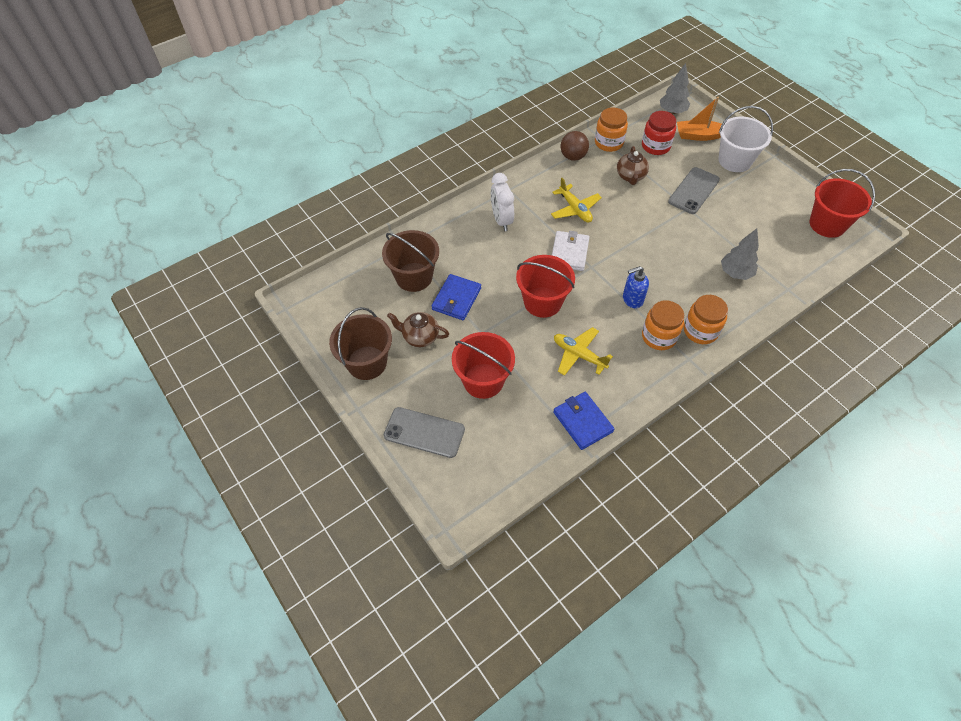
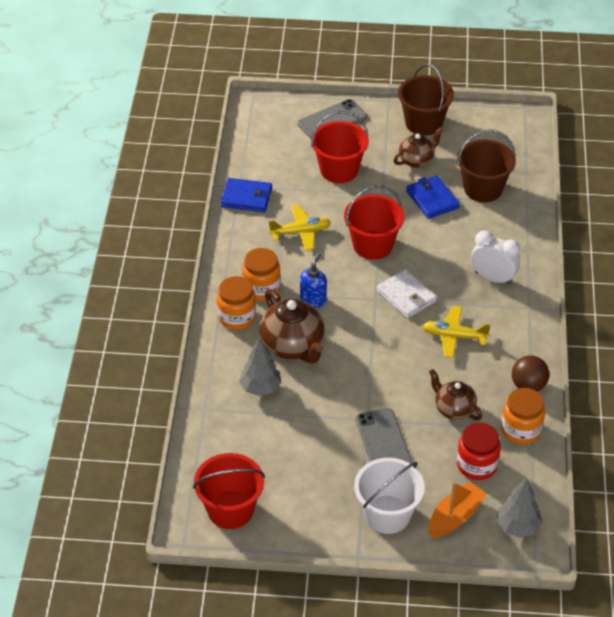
camera: 130 degrees right, 10 degrees down
none -> brown teapot [259,289,324,364]

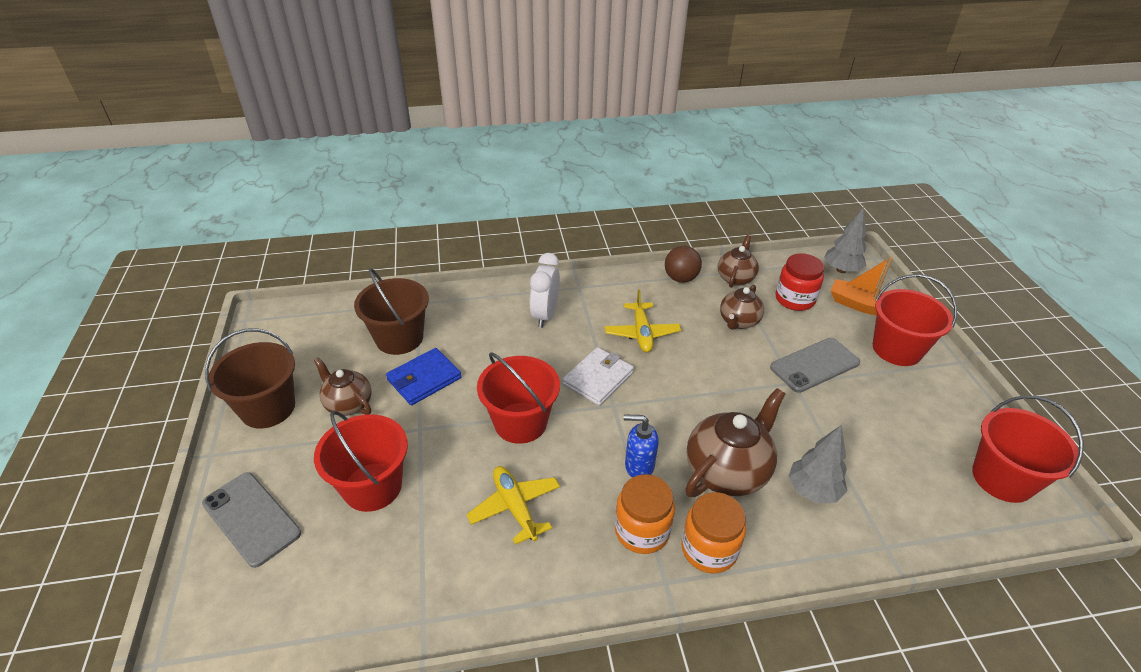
camera: 105 degrees left, 5 degrees down
blue wallet [220,178,272,212] -> none
white bucket [354,458,425,534] -> red bucket [873,274,957,366]
orange jar [501,388,545,444] -> brown teapot [718,235,759,288]

